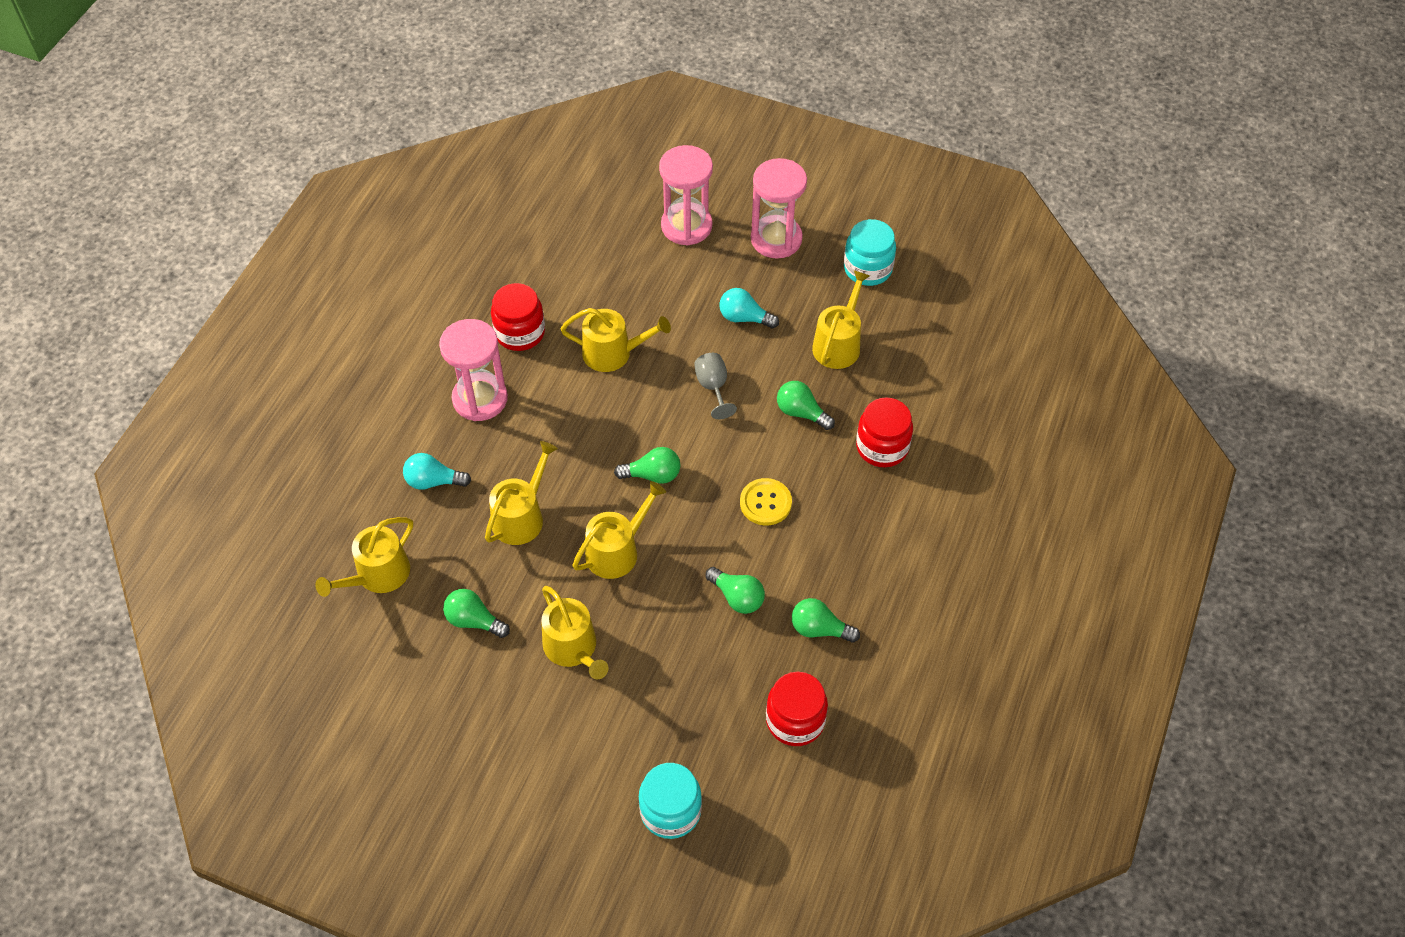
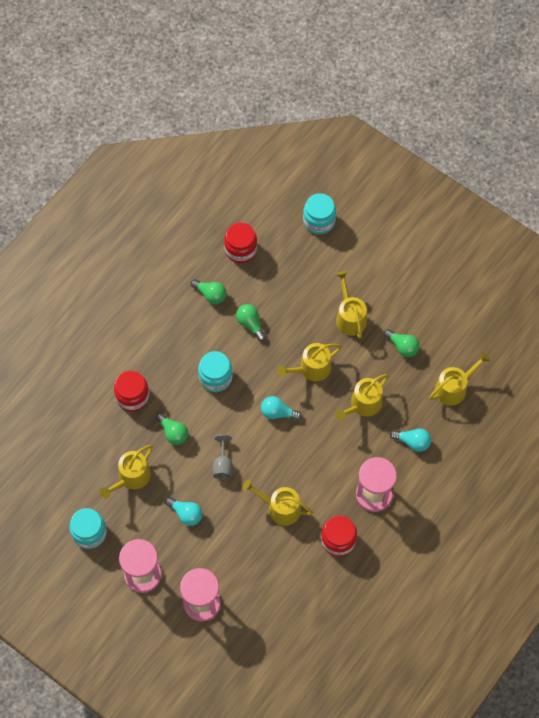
camera: 165 degrees left, 10 degrees up
green light bulb [614,447,680,484] -> turquoise light bulb [261,396,302,420]
yellow button [740,478,792,526] -> turquoise jar [198,351,233,392]

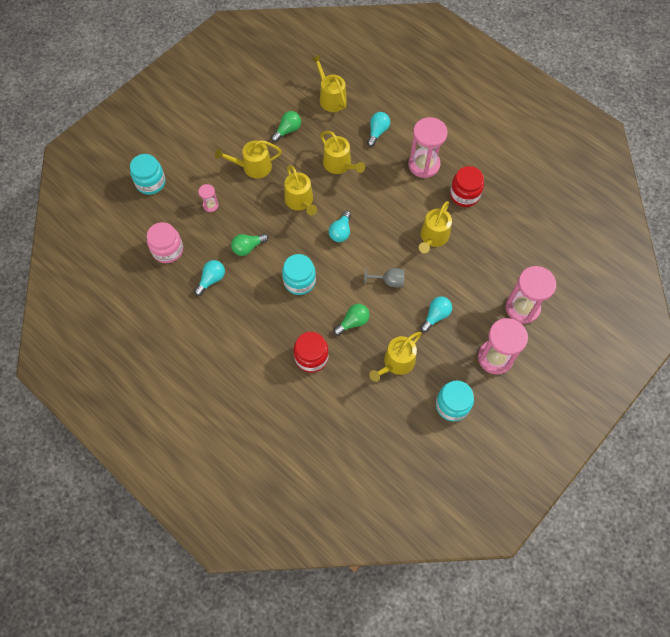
camera: 85 degrees left, 0 degrees up
yellow watering can [100,445,153,499] -> yellow watering can turned 90 degrees clockwise [369,332,422,382]
green light bulb [191,279,227,304] -> turquoise light bulb [194,260,225,296]
red jar [224,222,257,263] -> pink jar [147,222,183,263]
none -> pink hourglass [198,184,219,212]

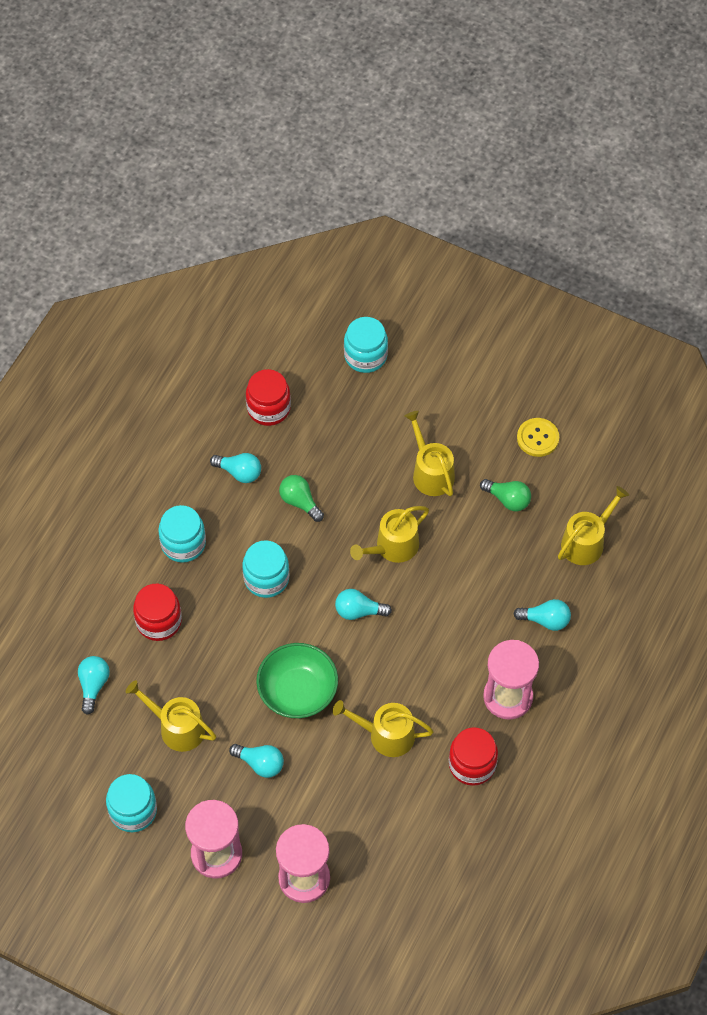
camera: 75 degrees right, 5 degrees down
pink jar [147,222,183,263] -> red jar [246,369,291,426]
pink hourglass [198,184,219,212] -> none
yellow watering can [320,131,365,174] -> none
green light bulb [333,304,370,336] -> none
grey goblet [364,268,405,287] -> green bowl [256,643,338,718]
none -> turquoise light bulb [78,656,110,714]
none -> turquoise jar [158,505,206,563]
none -> yellow button [517,418,559,457]

